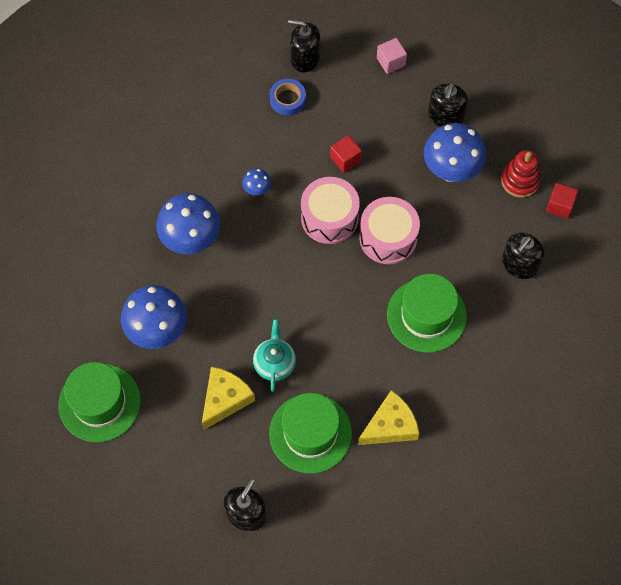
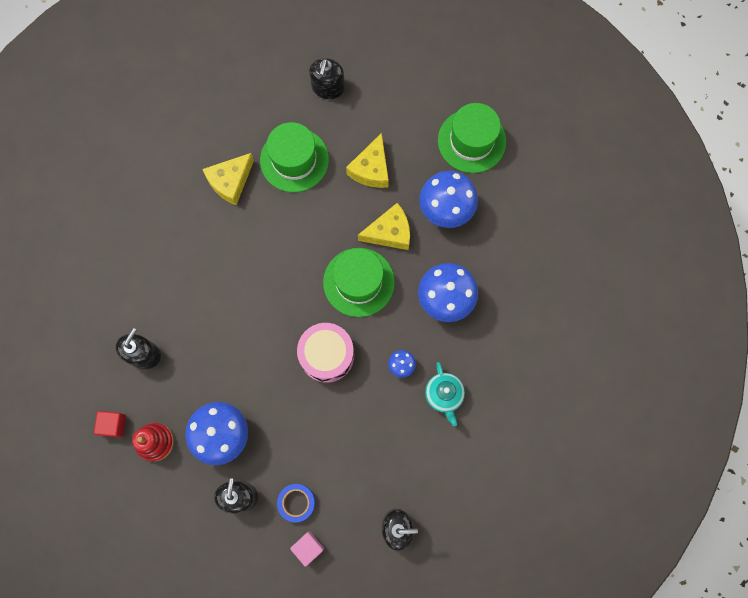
camera: 165 degrees right, 10 degrees up
turquoise teapot [253,319,296,392] -> turquoise teapot moved to [425,362,465,426]
blue tape [270,79,306,116] -> blue tape moved to [277,484,315,522]
red cube [330,135,362,173] -> none
pink drum [359,197,420,264] -> none
green hat [387,274,467,353] -> green hat moved to [323,248,395,317]
none -> yellow cheese [358,203,410,250]

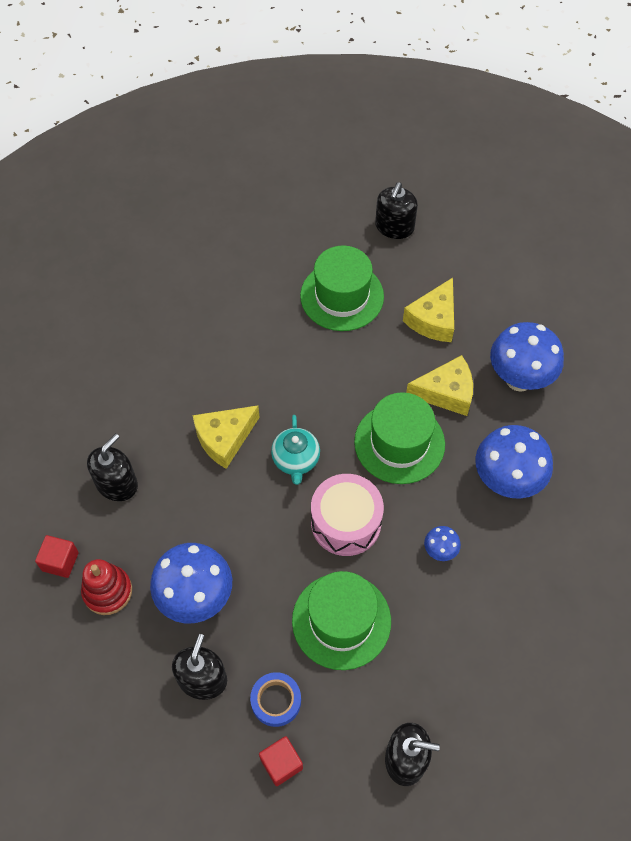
camera: 10 degrees right, 15 degrees down
yellow cheese [202,153,254,205] -> yellow cheese moved to [192,405,260,469]
pink cube [290,531,324,567] -> red cube [259,736,303,786]
turquoise teapot [425,362,465,426] -> turquoise teapot moved to [271,415,320,485]
green hat [438,103,506,173] -> green hat moved to [292,571,391,670]

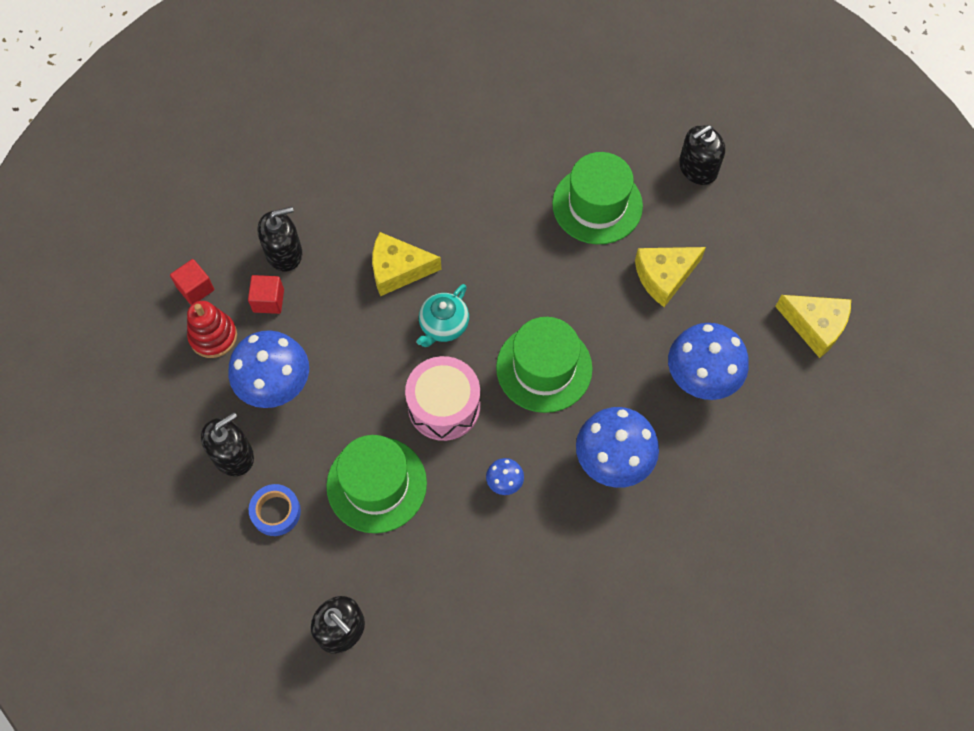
camera: 35 degrees right, 5 degrees up
red cube [259,736,303,786] -> red cube moved to [248,275,284,314]
yellow cheese [406,355,473,416] -> yellow cheese moved to [775,295,851,358]

